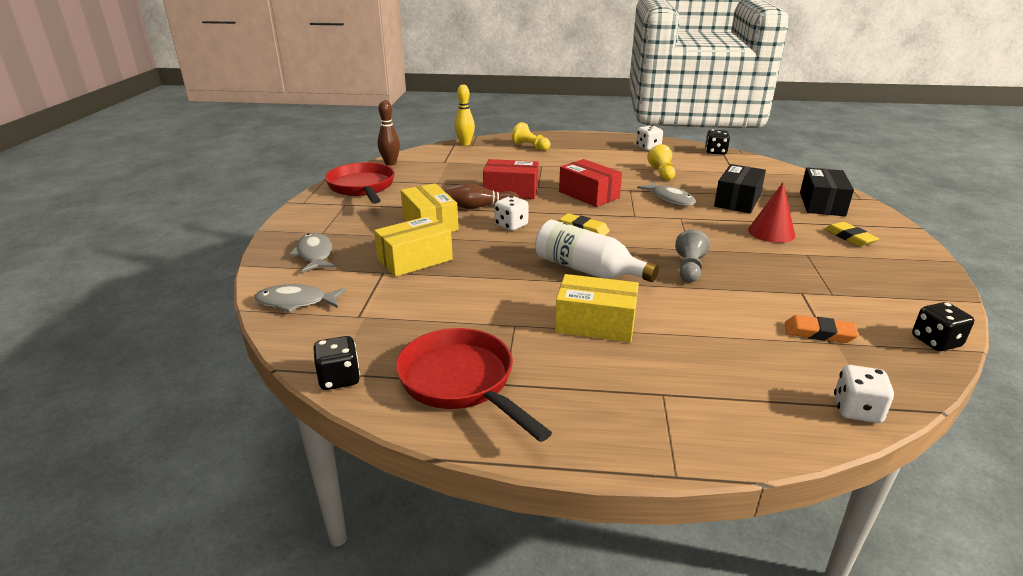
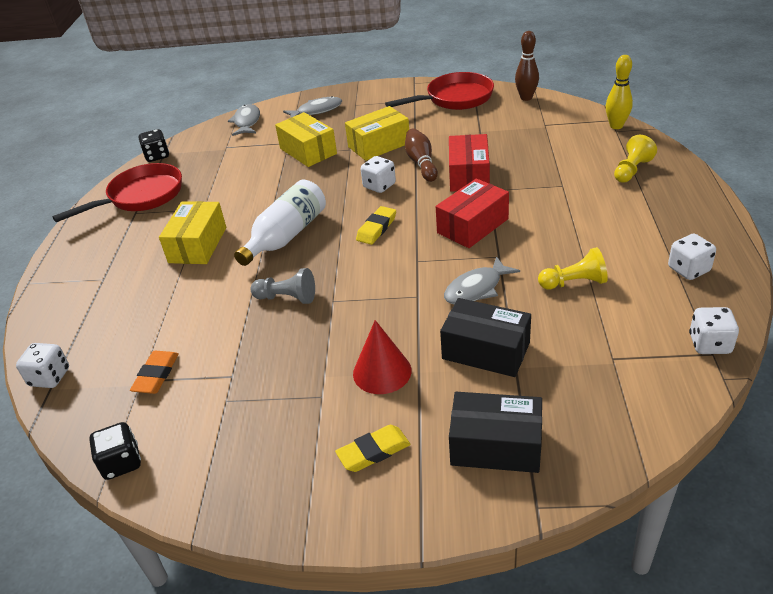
camera: 90 degrees right, 10 degrees up
black dice [705,129,730,155] -> white dice [689,307,739,354]

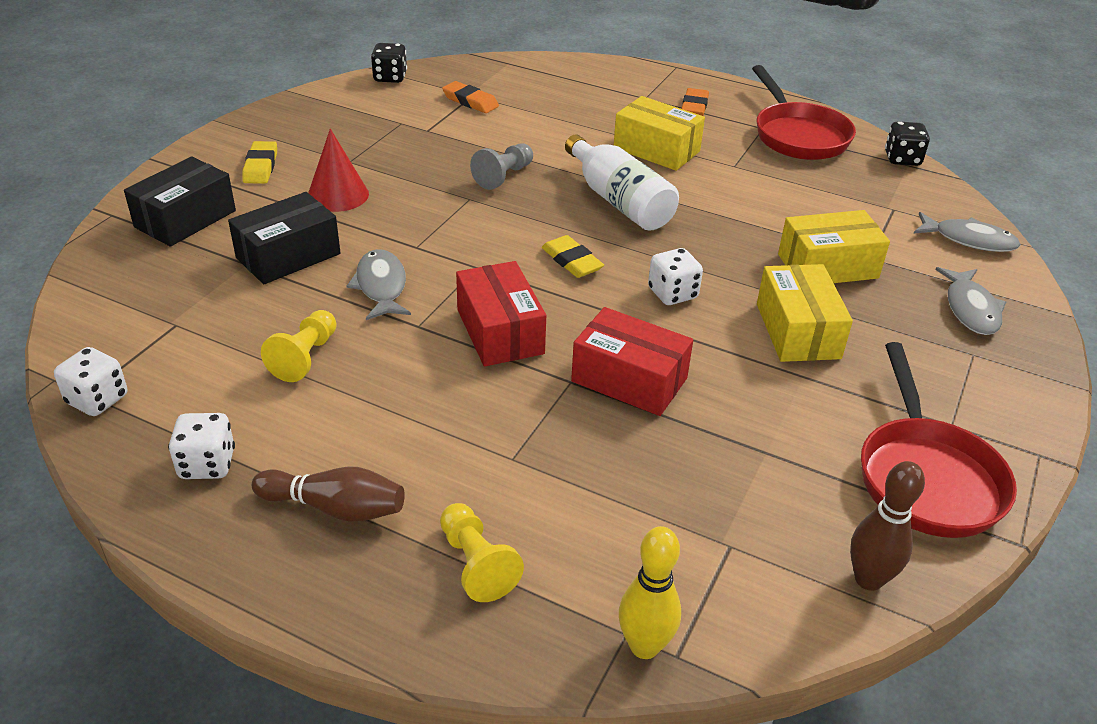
camera: 110 degrees right, 0 degrees up
white dice [16,343,69,388] -> none
brown bowling pin [405,128,438,182] -> brown bowling pin moved to [252,467,405,522]
none -> orange eraser [681,88,709,116]

